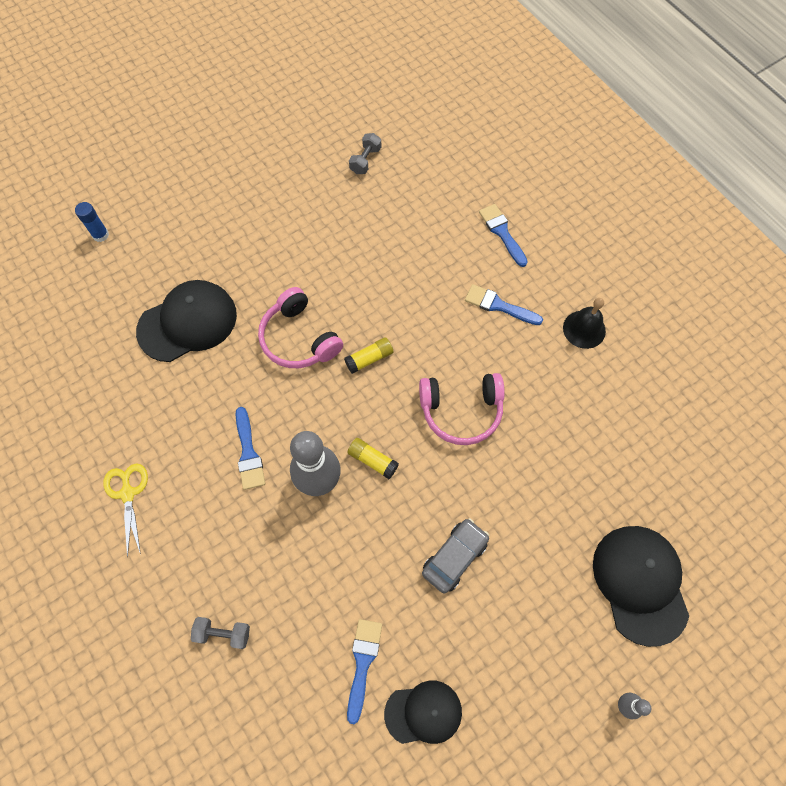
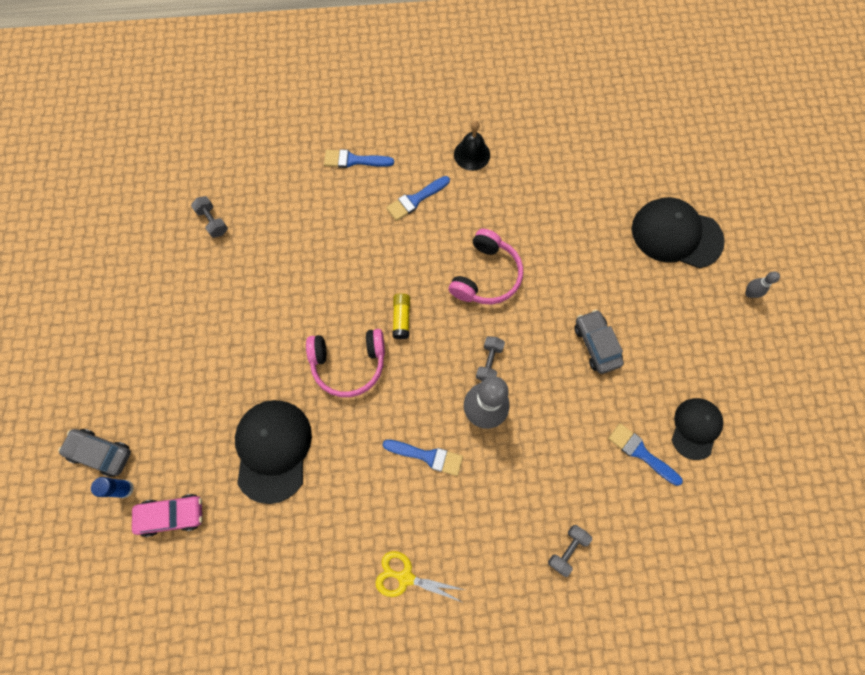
camera: 60 degrees left, 5 degrees up
yellow glue stick [347,438,399,479] -> grey dumbbell [476,336,505,381]
none -> grey car [58,429,131,477]
none -> pink car [132,494,202,537]

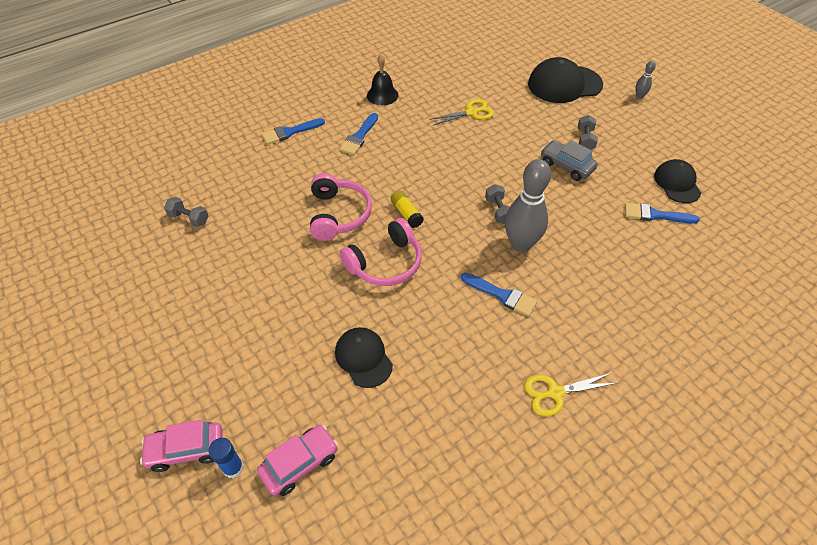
camera: 30 degrees left, 20 degrees down
grey car [58,429,131,477] -> pink car [140,420,222,472]
black cap [235,400,312,504] -> black cap [335,327,393,388], size x0.62
blue brush [383,440,463,476] -> blue brush turned 45 degrees clockwise [461,273,537,316]
pink headphones [449,229,523,305] -> pink headphones moved to [310,173,372,241]
grey dumbbell [548,525,592,577] -> grey dumbbell moved to [578,115,598,150]
none -> yellow scissors [429,99,494,125]

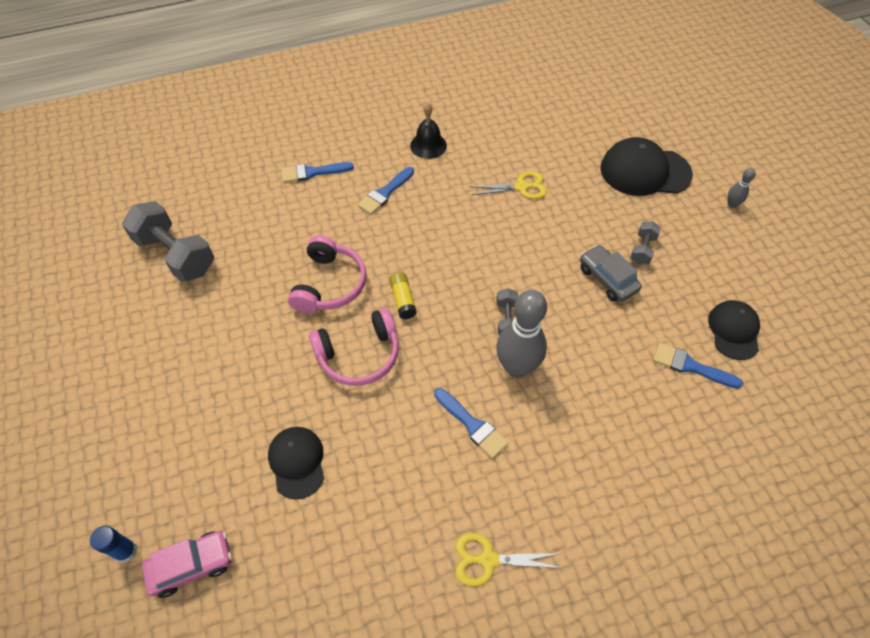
camera: 15 degrees right, 5 degrees up
pink car [140,420,222,472] -> none
grey dumbbell [164,197,208,227] -> grey dumbbell [122,201,214,282], size x2.06

